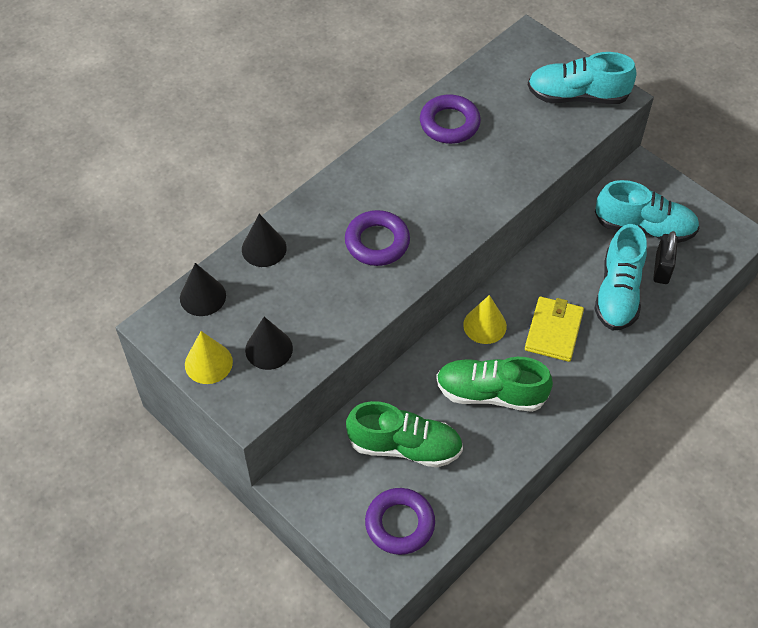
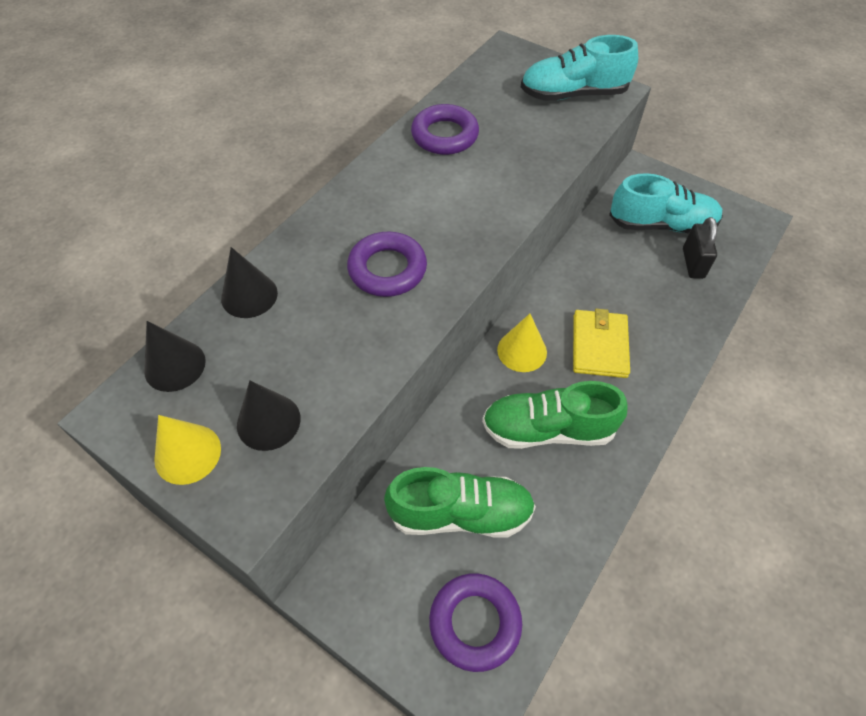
camera: 10 degrees left, 0 degrees up
turquoise shoe [594,224,647,331] -> none

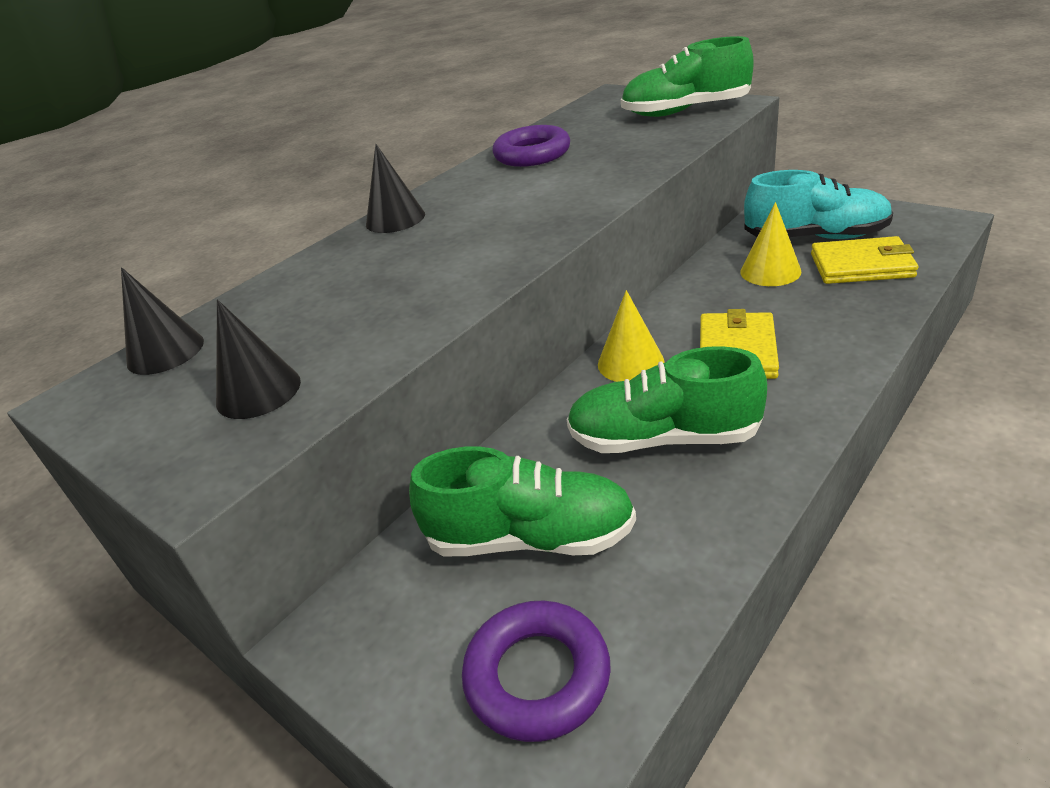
camera: 10 degrees right, 20 degrees down
yellow cone [154,415,221,485] -> yellow cone moved to [740,202,802,286]
black cone [221,247,278,318] -> black cone moved to [366,144,425,233]
purple ring [347,231,427,297] -> none
turquoise shoe [521,35,638,101] -> green shoe [621,36,754,117]
black padlock [683,217,717,279] -> yellow wallet [811,236,918,284]

